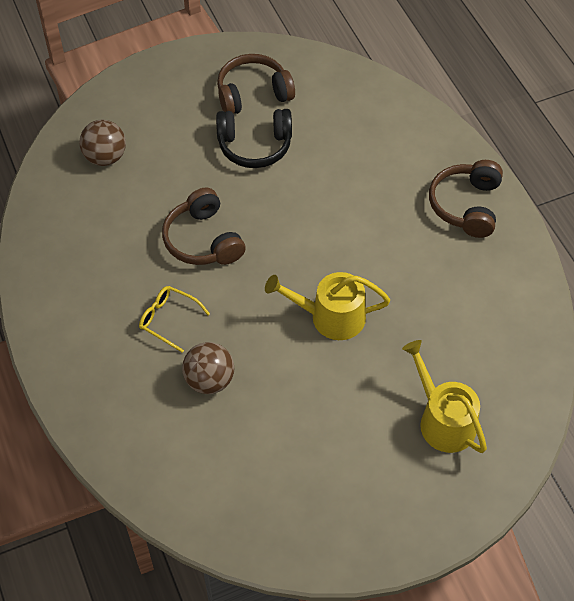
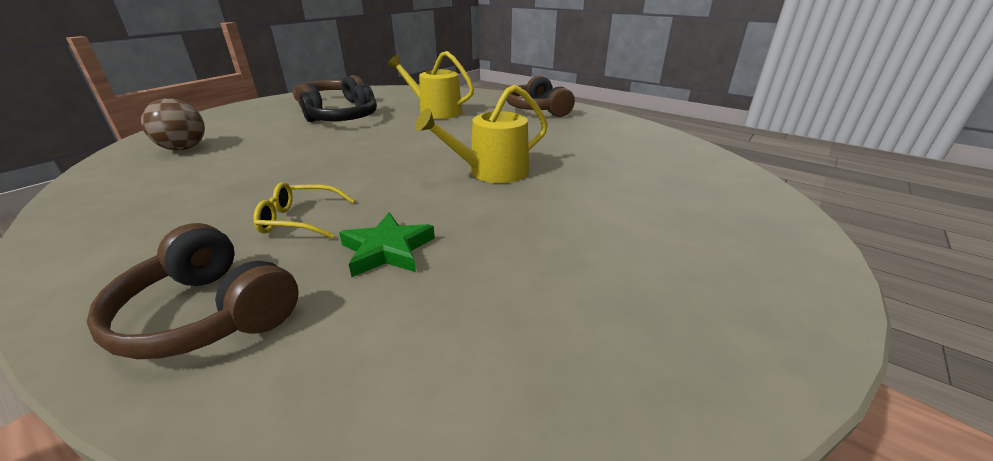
camera: 30 degrees left, 25 degrees down
brown headphones [162,187,246,265] -> brown headphones moved to [87,223,299,359]
brown ball [182,342,234,394] -> green star [339,213,435,277]
yellow watering can [402,340,487,453] -> yellow watering can moved to [388,51,474,119]

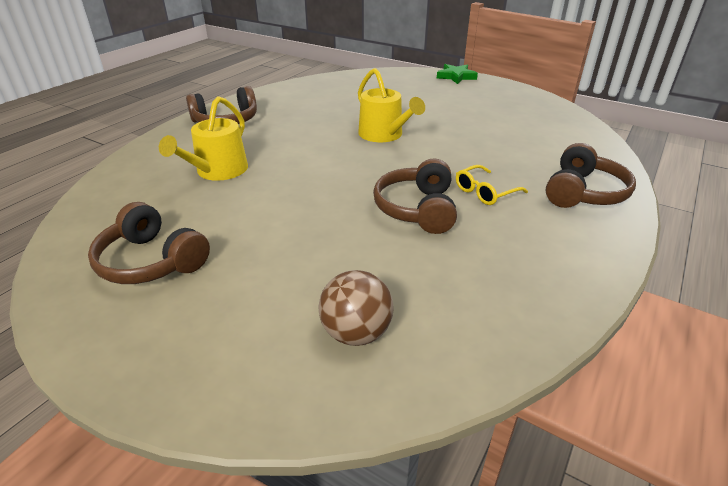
camera: 95 degrees left, 5 degrees up
yellow glasses [254,182,355,238] -> yellow glasses turned 60 degrees clockwise [456,165,528,205]
black headphones [299,84,377,122] -> none
green star [339,213,435,277] -> green star moved to [437,64,478,84]
none -> brown headphones [373,158,457,234]

